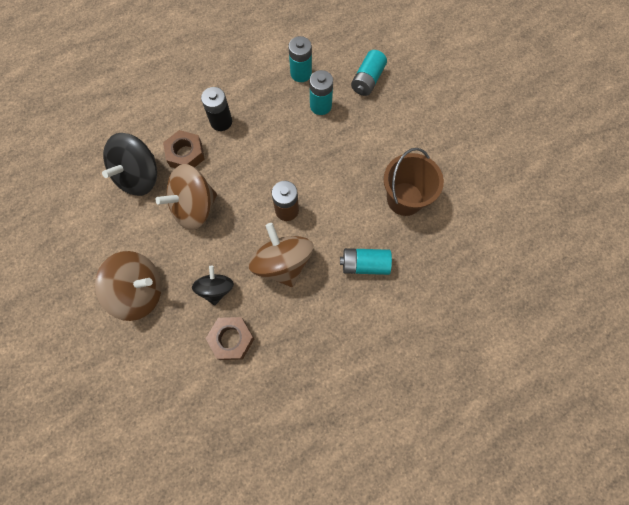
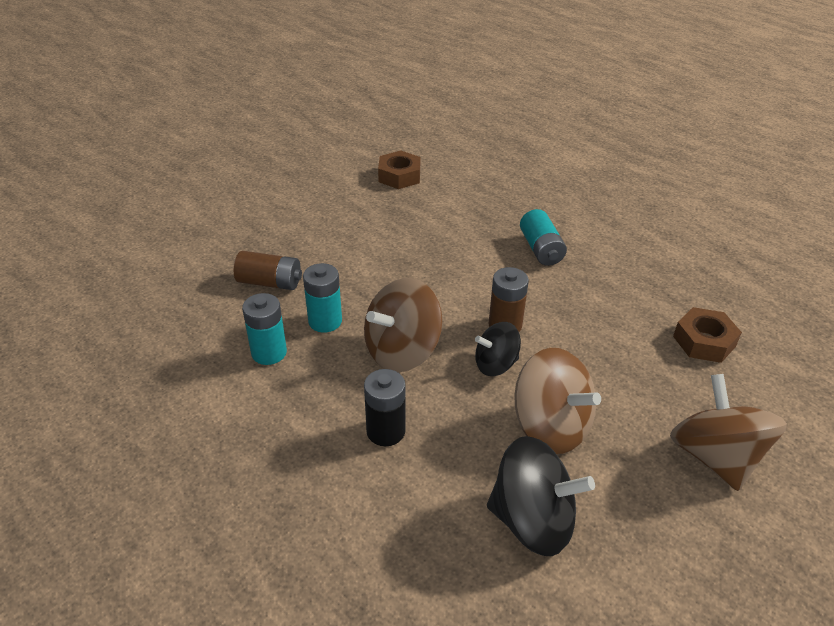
camera: 105 degrees left, 30 degrees down
brown nut [163,130,205,168] -> brown nut moved to [378,151,420,189]
black spinning top [192,265,234,305] -> black spinning top moved to [475,322,521,376]
brown spinning top [248,223,314,287] -> brown spinning top moved to [364,278,442,372]
turquoise battery [351,50,387,96] -> brown battery [234,251,302,290]
brown bucket [383,148,444,216] -> none

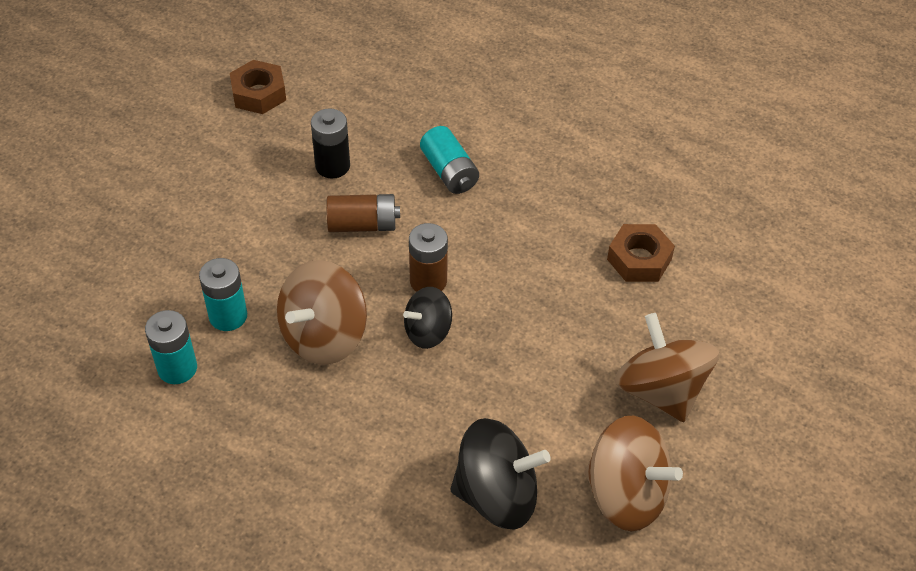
camera: 15 degrees left, 10 degrees up
brown battery [234,251,302,290] -> brown battery moved to [326,194,400,232]
black battery [364,369,406,446] -> black battery moved to [311,108,350,179]
brown spinning top [514,348,601,454] -> brown spinning top moved to [584,415,683,531]

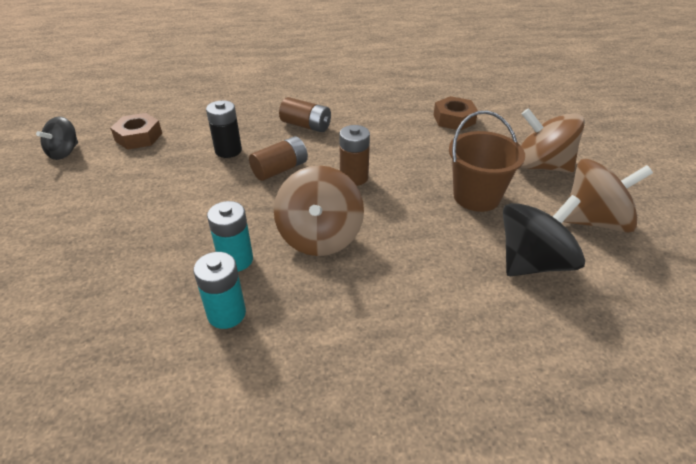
camera: 35 degrees left, 10 degrees down
black spinning top [403,287,452,349] -> black spinning top moved to [36,116,78,160]
turquoise battery [420,126,479,194] -> brown battery [279,97,331,132]
none -> brown bucket [449,110,525,212]

